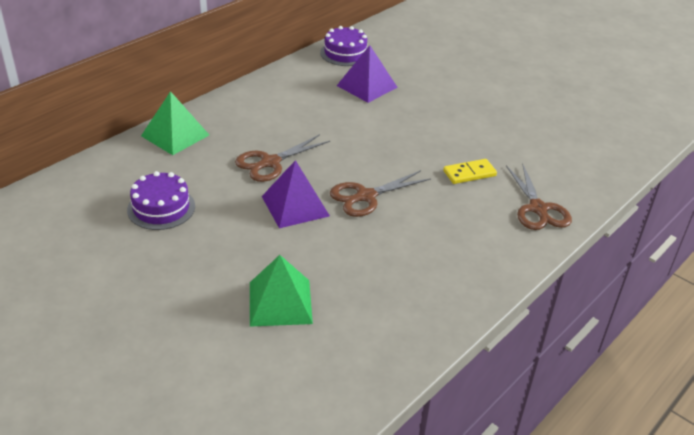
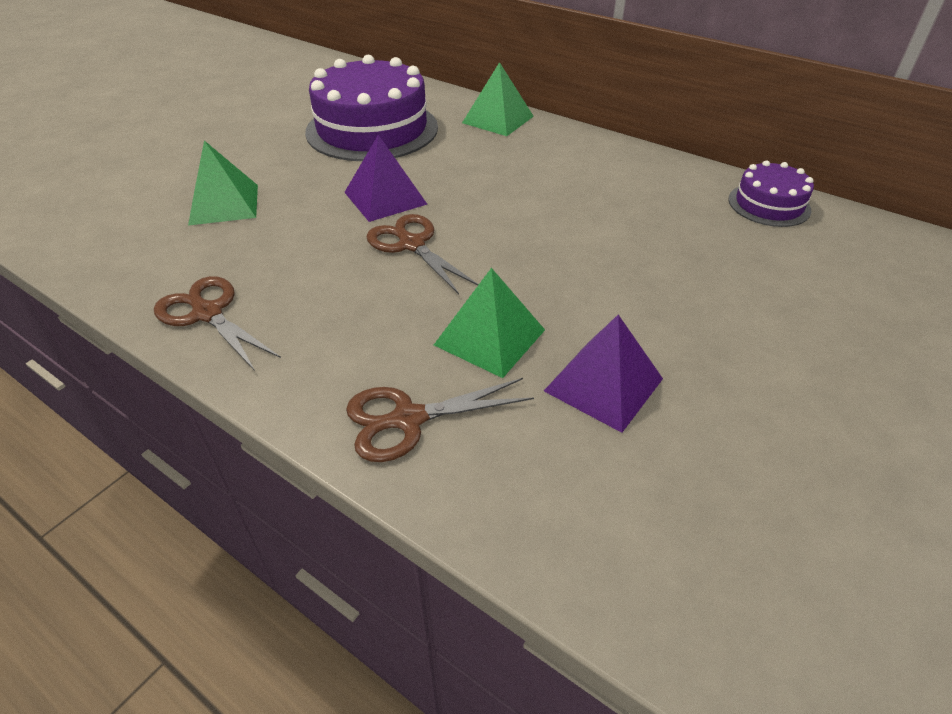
camera: 85 degrees right, 5 degrees up
purple cake [127,171,195,230] -> purple cake [305,55,438,161], size x1.98
brown scissors [235,134,330,182] -> brown scissors moved to [154,276,281,371]
purple pyramid [337,45,398,103] -> purple pyramid moved to [544,315,663,433]
yellow domino [443,159,497,184] -> green pyramid [434,268,545,378]

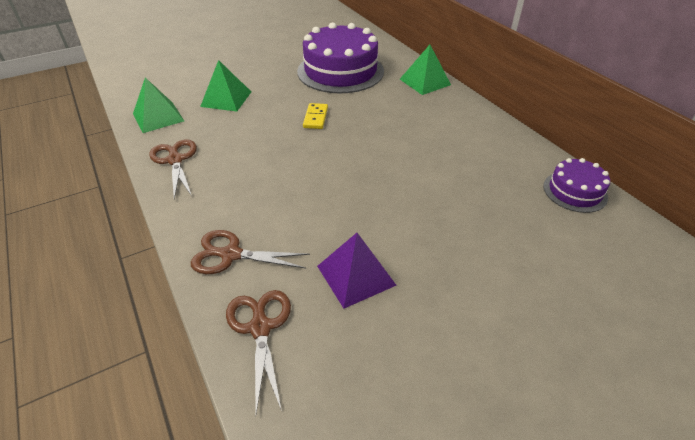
camera: 25 degrees right, 0 degrees up
purple pyramid [344,135,427,222] -> yellow domino [303,103,328,129]
brown scissors [366,214,479,294] -> brown scissors moved to [226,290,291,413]
green pyramid [434,268,545,378] -> green pyramid moved to [133,77,184,133]

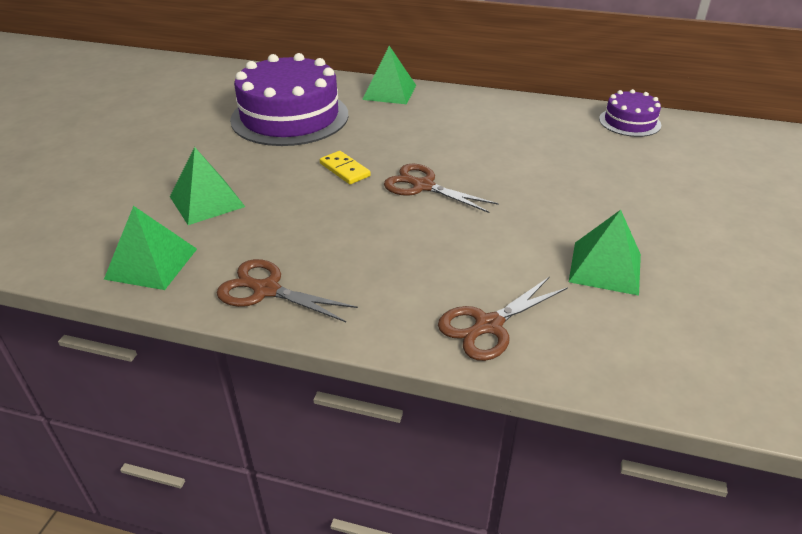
camera: 45 degrees left, 5 degrees down
brown scissors [226,290,291,413] -> brown scissors moved to [384,164,499,213]
purple pyramid [317,233,397,308] -> green pyramid [569,210,641,296]

